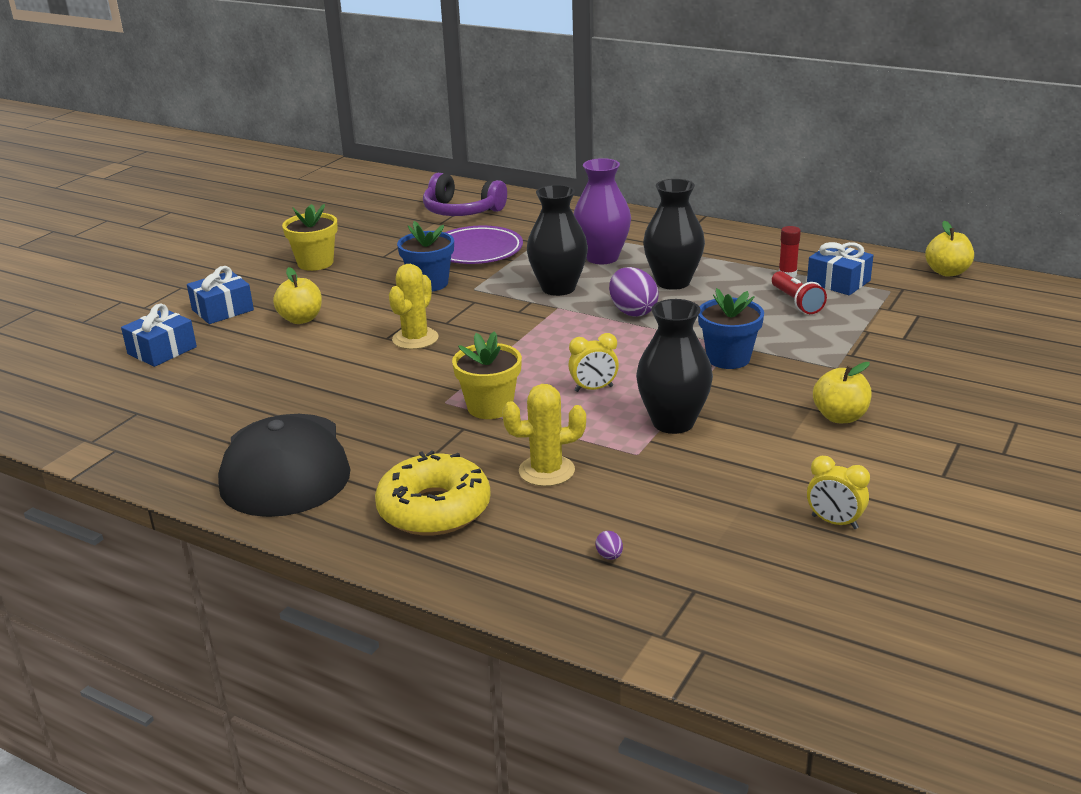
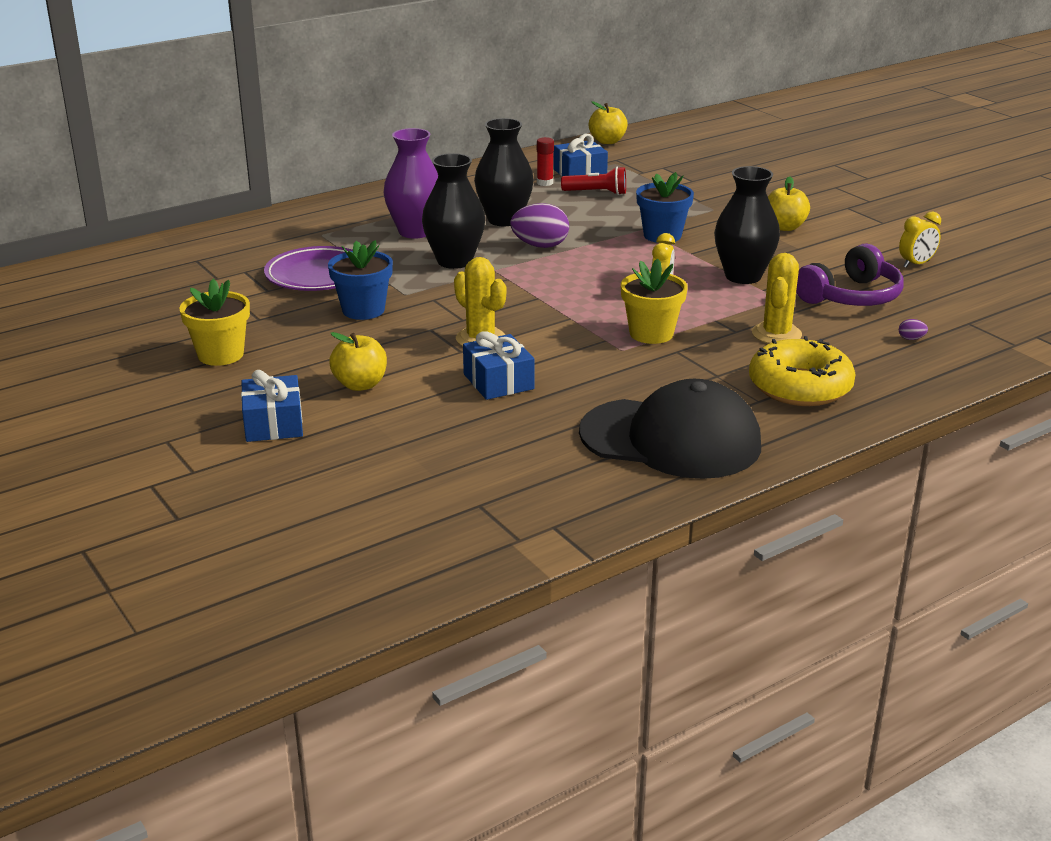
camera: 65 degrees left, 0 degrees up
blue gift [121,304,197,367] -> blue gift moved to [463,331,534,400]
purple headphones [423,173,507,216] -> purple headphones moved to [796,243,904,306]

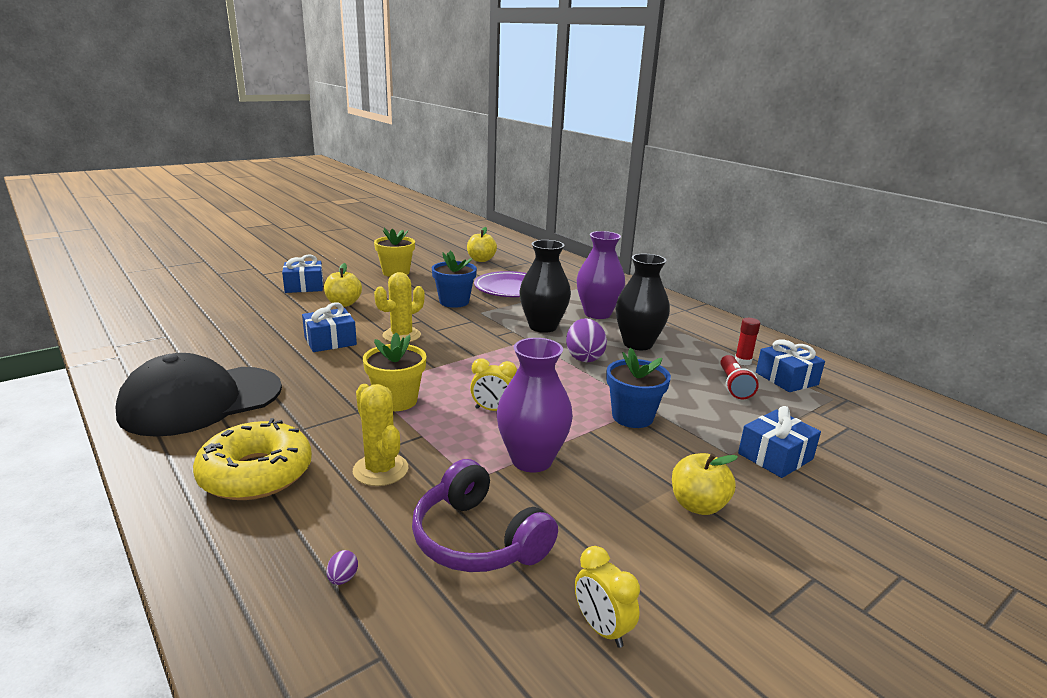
camera: 85 degrees right, 5 degrees down
black cap [579,379,761,479] -> black cap turned 45 degrees clockwise [116,353,282,437]
yellow apple [589,101,628,144] -> yellow apple moved to [467,227,497,262]
black vase [714,166,780,284] -> purple vase [497,338,573,472]
yellow cactus [752,253,802,344] -> yellow cactus turned 45 degrees clockwise [353,384,408,486]
none -> blue gift [738,406,821,478]

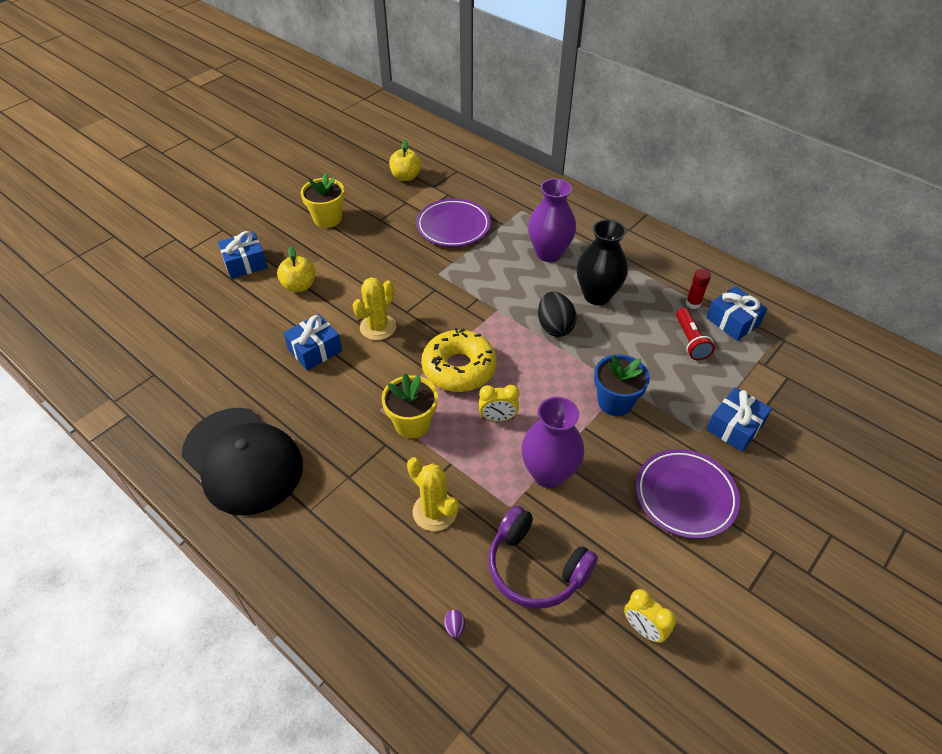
camera: 10 degrees left, 25 degrees up
black cap [116,353,282,437] -> black cap turned 90 degrees counterclockwise [182,408,303,516]
yellow donut [193,418,312,500] -> yellow donut moved to [421,328,497,392]
blue flower pot [432,251,477,308] -> none
black vase [519,240,571,333] -> none
purple egg [566,318,607,362] -> black egg [538,292,577,337]
yellow apple [672,453,738,515] -> purple plate [636,449,740,539]

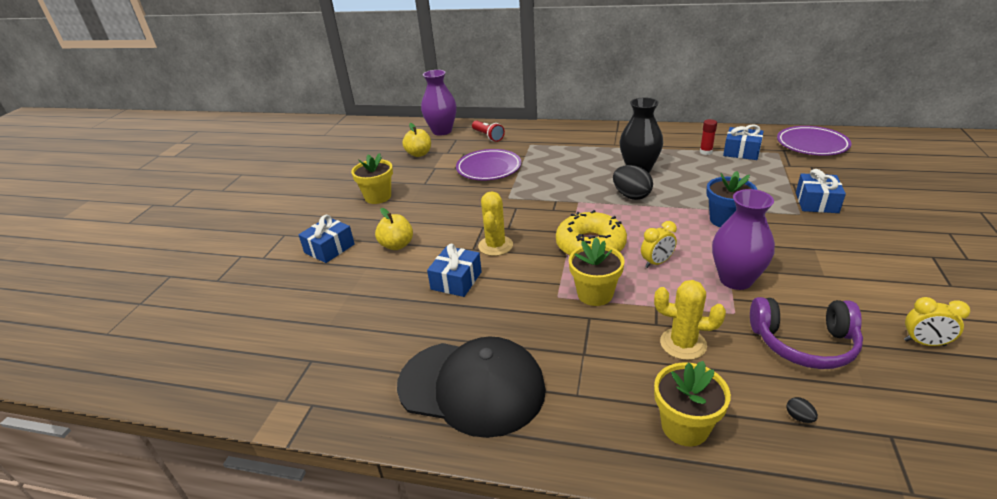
camera: 25 degrees left, 15 degrees down
purple egg [444,610,465,638] -> black egg [786,397,818,423]
purple vase [528,178,576,262] -> purple vase moved to [421,70,457,135]
purple plate [636,449,740,539] -> purple plate moved to [777,126,851,156]
red flashlight [676,308,715,360] -> red flashlight moved to [472,121,505,142]
none -> yellow flower pot [654,361,731,446]

